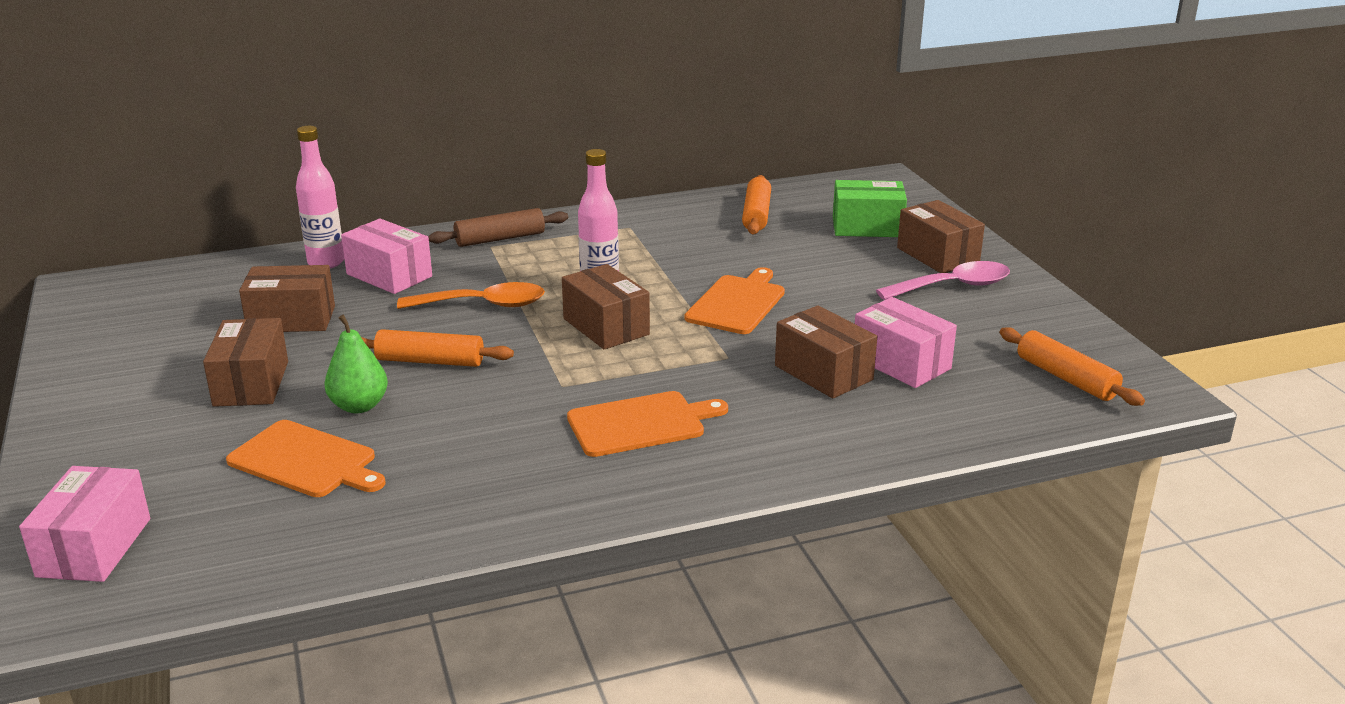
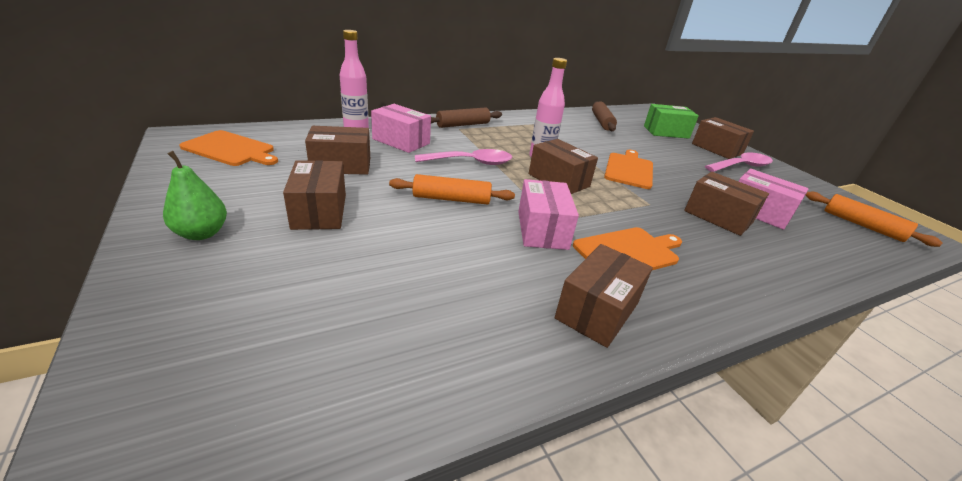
camera: 10 degrees left, 5 degrees up
pink box [19,466,150,582] -> pink box moved to [518,179,579,250]
orange cutting board [226,420,386,497] -> orange cutting board moved to [180,130,278,166]
green pear [324,315,388,413] -> green pear moved to [163,151,227,240]
orange spoon [397,282,545,309] -> pink spoon [415,149,512,165]
orange rolling pin [742,175,771,234] -> brown rolling pin [592,101,617,131]
none -> brown box [555,244,653,348]

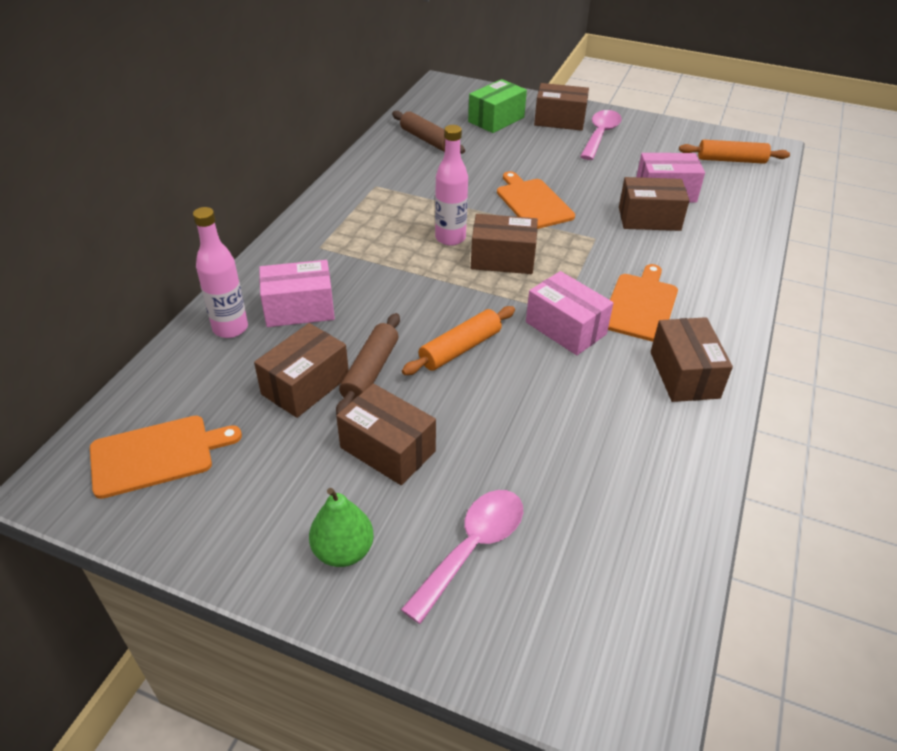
camera: 40 degrees left, 10 degrees up
pink spoon [415,149,512,165] -> pink spoon moved to [401,490,523,624]
brown rolling pin [431,107,502,128] -> brown rolling pin moved to [336,313,400,415]

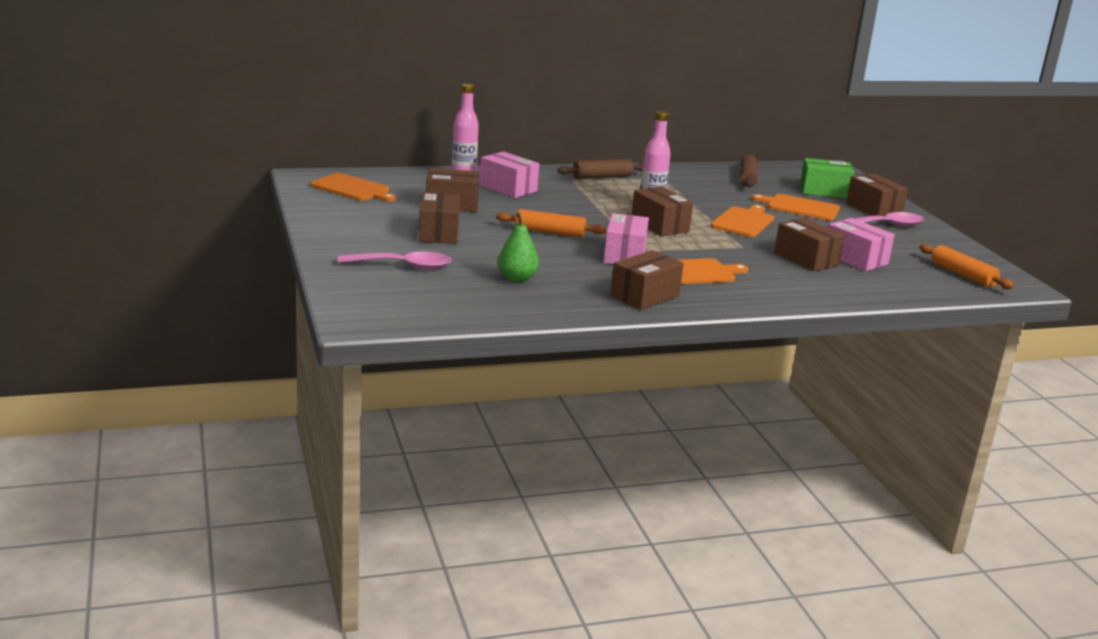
camera: 50 degrees right, 20 degrees down
green pear [309,488,374,567] -> green pear moved to [497,213,539,282]
brown rolling pin [336,313,400,415] -> brown rolling pin moved to [557,159,643,179]
none -> orange cutting board [752,194,840,221]

